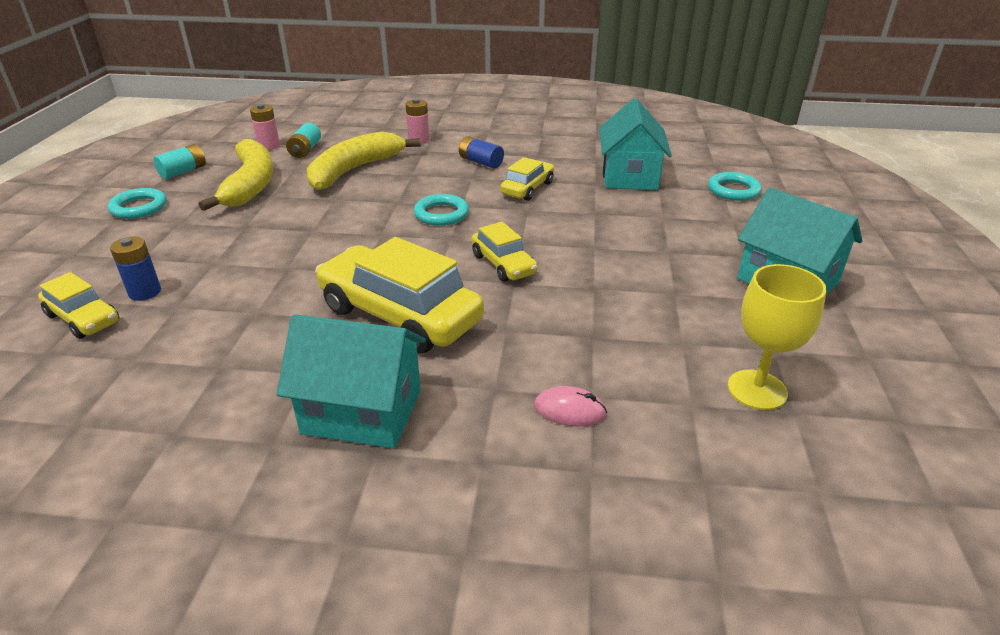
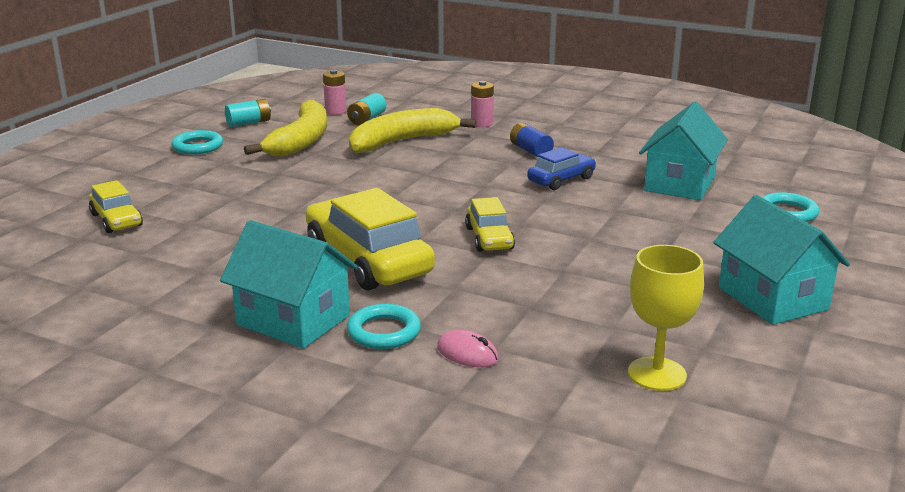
camera: 20 degrees right, 10 degrees down
blue battery [110,236,161,301] -> none
turquoise ring [414,194,469,226] -> turquoise ring moved to [347,304,421,349]
yellow car [500,157,554,201] -> blue car [527,147,596,190]

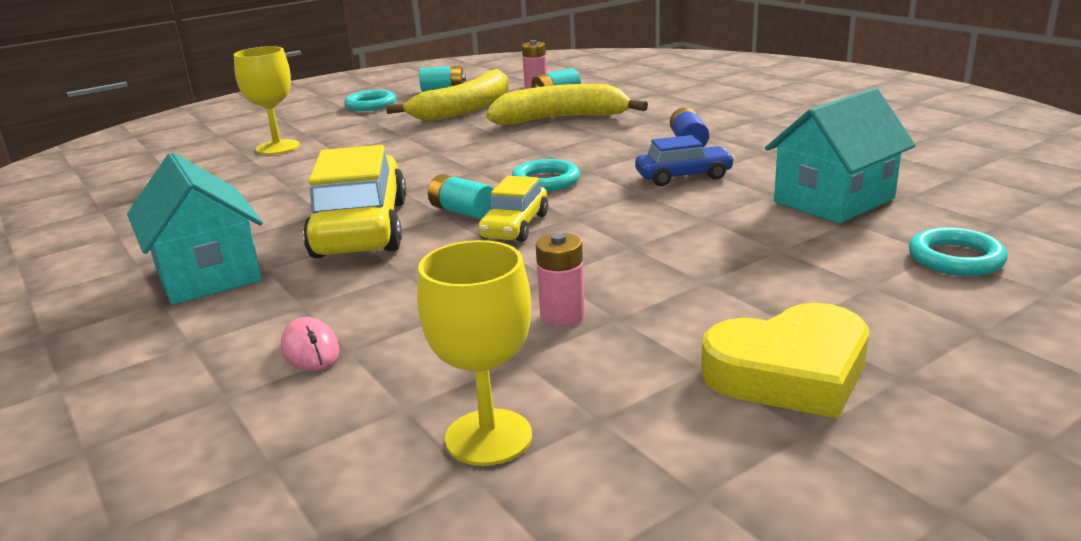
camera: 30 degrees right, 0 degrees up
yellow car [89,180,143,233] -> none
turquoise ring [347,304,421,349] -> turquoise ring moved to [511,159,580,192]
pink battery [471,81,494,127] -> pink battery moved to [536,233,585,327]
turquoise house [713,195,850,325] -> yellow heart [701,303,869,418]
none -> yellow goblet [234,46,300,155]
none -> turquoise battery [428,174,494,220]

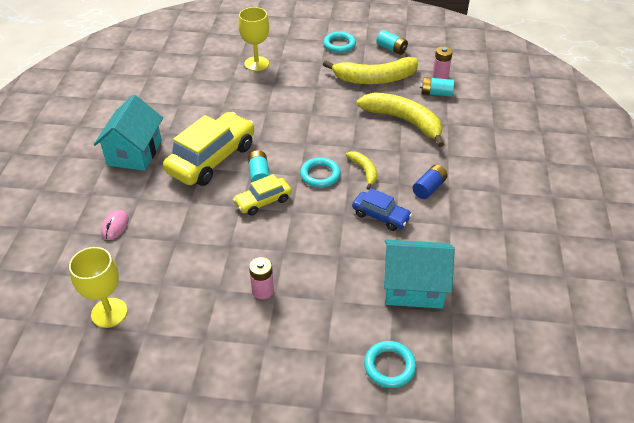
camera: 40 degrees right, 20 degrees up
pink battery [536,233,585,327] -> pink battery moved to [249,257,274,299]
yellow heart [701,303,869,418] -> none
none -> yellow banana [346,151,377,190]

